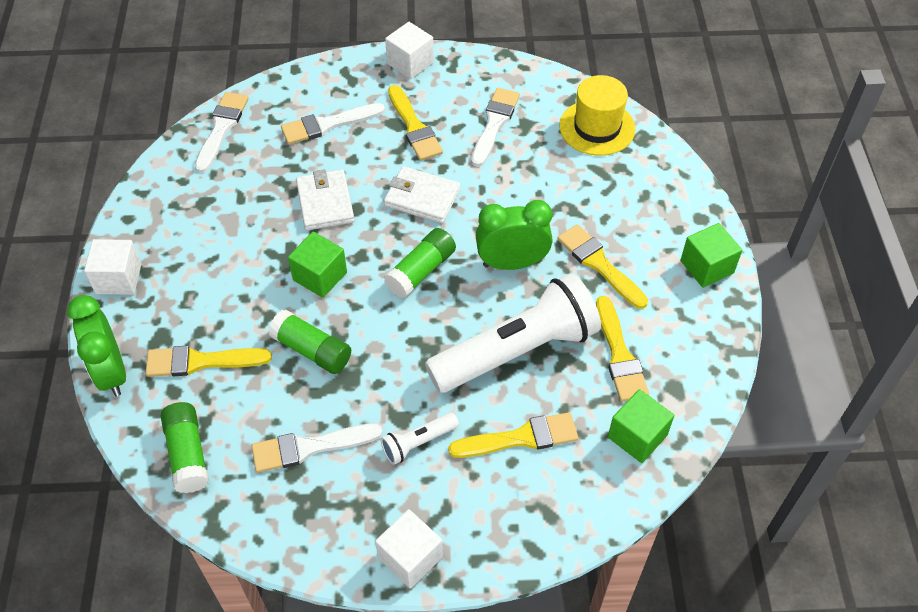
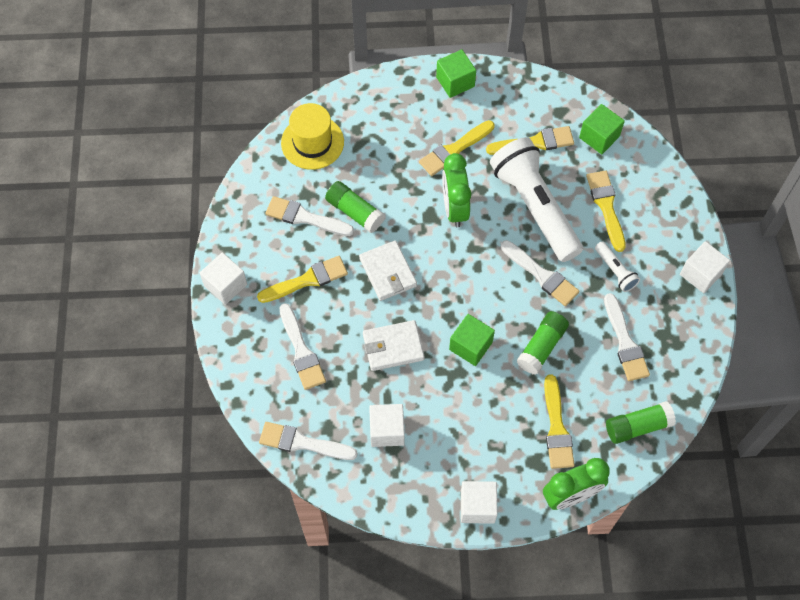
camera: 90 degrees left, 10 degrees up
white wallet [384,166,460,223] -> white wallet turned 45 degrees counterclockwise [359,240,417,301]
green glue stick [384,228,456,298] -> green glue stick moved to [325,181,385,233]
none -> white cube [369,404,405,447]
none -> white brush [501,240,580,306]

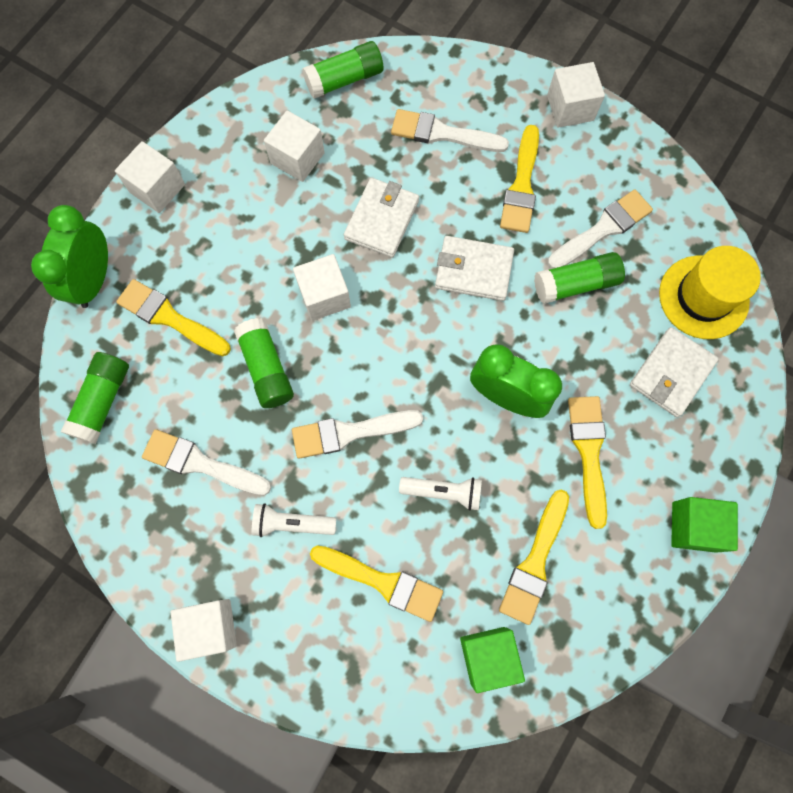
camera: 125 degrees right, 10 degrees up
white brush [259,422,358,460] -> green glue stick [302,41,383,99]
green cube [449,314,495,366] -> white cube [293,254,351,321]
white flashlight [490,137,583,262] -> white flashlight [399,477,482,511], size x0.43
none -> white wallet [630,327,719,417]

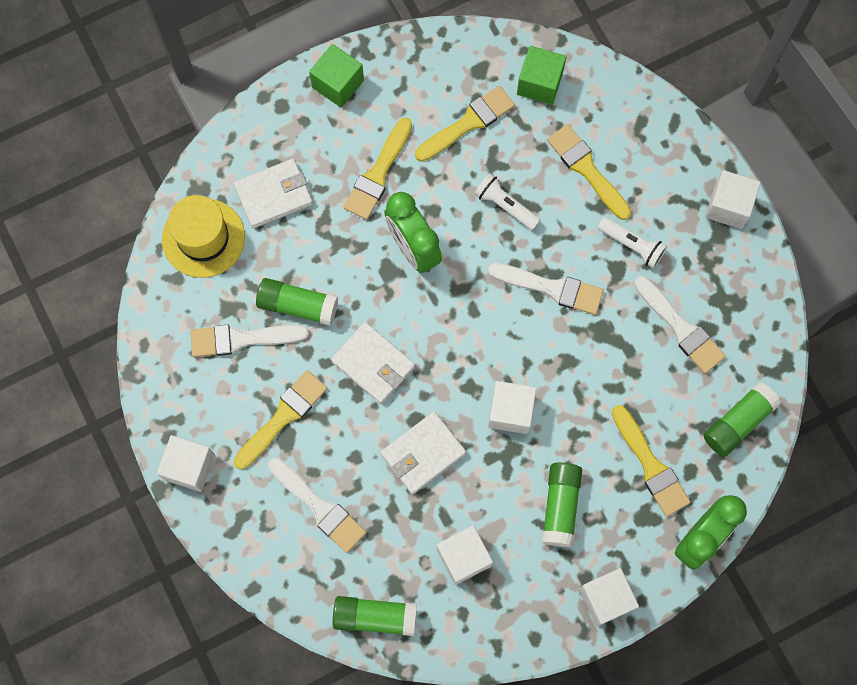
camera: 150 degrees left, 0 degrees up
green glue stick [234,318,294,408] -> green glue stick moved to [542,463,582,547]

